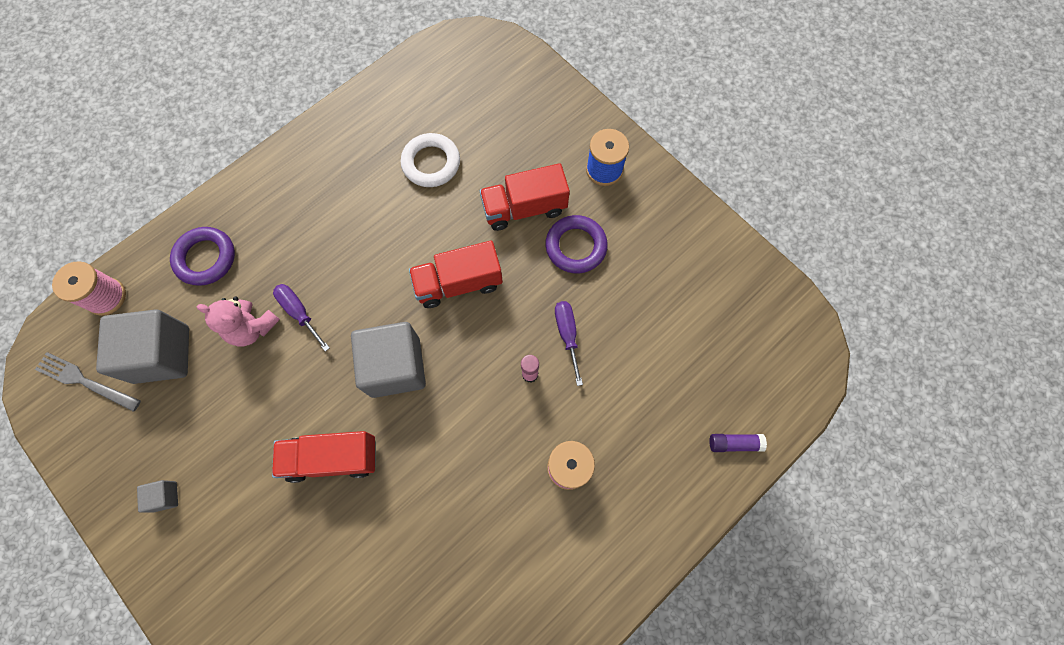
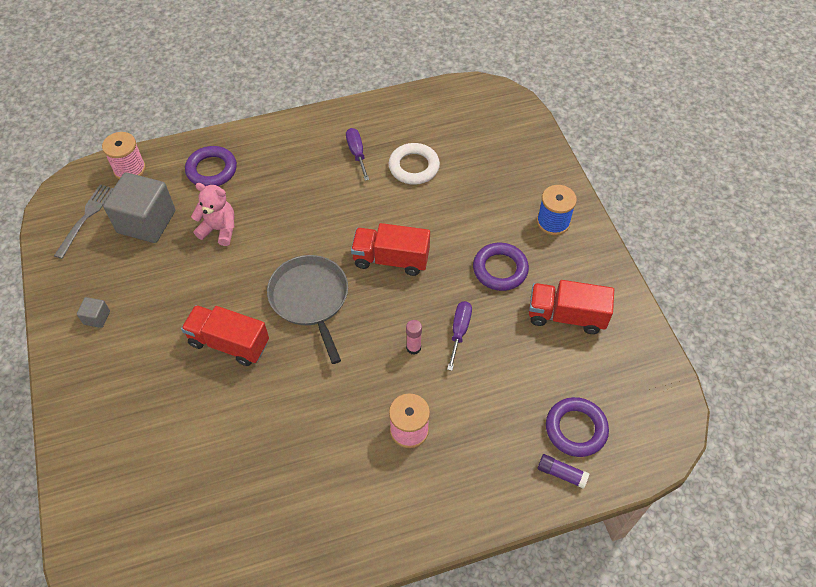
camera: 25 degrees right, 15 degrees down
grey fork [35,352,141,412] -> grey fork turned 60 degrees clockwise [54,185,114,259]
pink teddy bear [197,297,280,347] -> pink teddy bear turned 150 degrees clockwise [191,183,235,246]
purple screwdriver [273,284,330,352] -> purple screwdriver moved to [346,128,369,181]
grey cube [351,322,426,398] -> grey pan [267,255,348,364]
red truck [480,163,570,231] -> red truck moved to [529,280,614,334]
none -> purple ring [546,397,609,457]

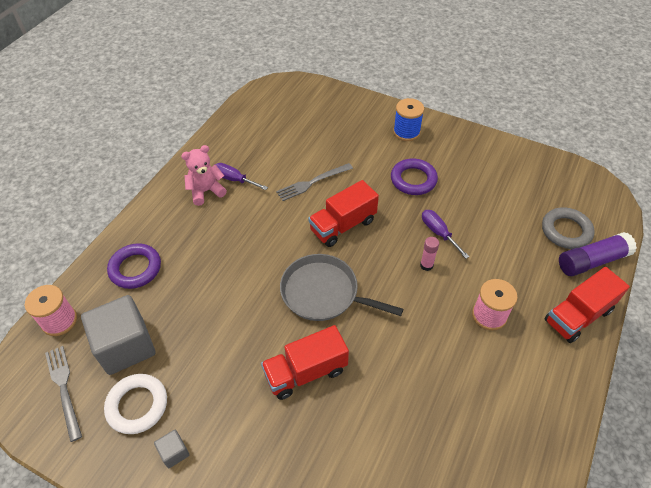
camera: 45 degrees left, 5 degrees down
pink teddy bear [191,183,235,246] -> pink teddy bear moved to [181,145,227,206]
white ring [389,143,440,185] -> white ring moved to [104,374,167,434]
red truck [529,280,614,334] -> red truck moved to [544,267,630,343]
purple glue stick [537,454,589,489] -> purple glue stick [559,232,637,276], size x1.83
purple ring [546,397,609,457] -> grey ring [542,208,595,249]
none -> grey fork [276,163,353,201]

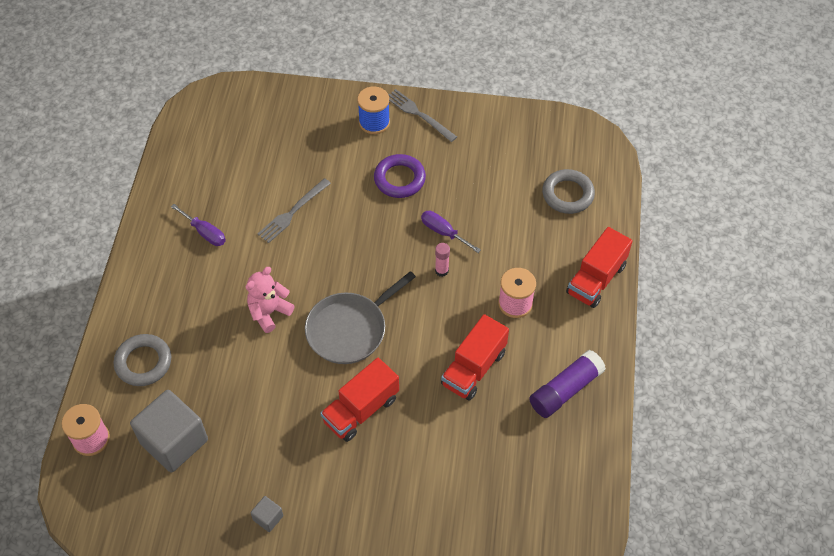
camera: 20 degrees left, 5 degrees up
grey fork [45,346,82,442] -> grey fork moved to [389,89,457,142]
white ring [104,374,167,434] -> none
purple ring [107,243,161,289] -> grey ring [113,334,171,386]
pink teddy bear [181,145,227,206] -> pink teddy bear moved to [246,267,295,333]
purple screwdriver [214,163,268,190] -> purple screwdriver turned 150 degrees counterclockwise [171,204,226,246]
grey pan [280,254,403,321] -> grey pan turned 45 degrees counterclockwise [305,271,416,364]
red truck [308,180,379,247] -> red truck moved to [441,314,509,401]
purple glue stick [559,232,637,276] -> purple glue stick moved to [529,350,606,418]

